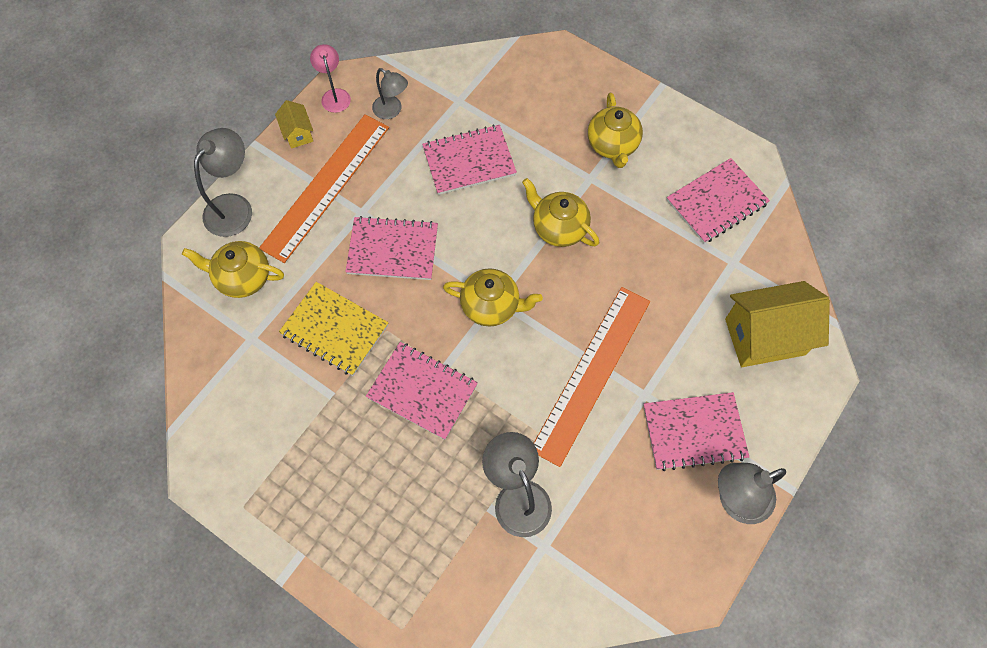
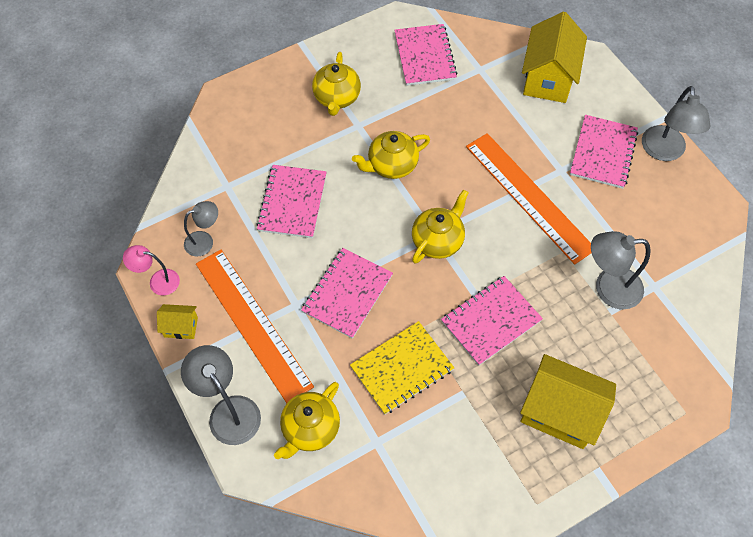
camera: 65 degrees left, 5 degrees down
yellow teapot [588,93,643,168] -> yellow teapot turned 75 degrees clockwise [312,52,361,116]
none -> yellow house [520,354,616,449]

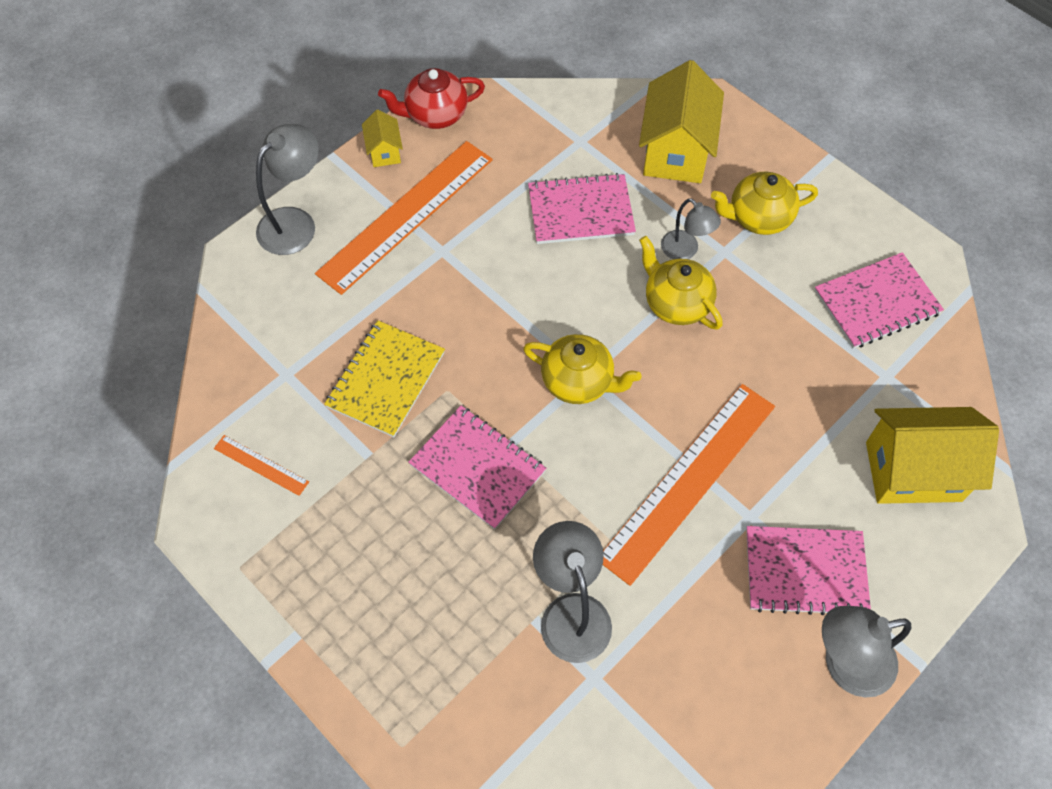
camera: 75 degrees right, 0 degrees up
pink lamp [123,245,180,295] -> red teapot [378,68,485,129]
grey lamp [184,201,218,257] -> grey lamp moved to [661,198,721,259]
yellow teapot [274,382,340,459] -> none
pink notebook [301,248,393,339] -> none
yellow notebook [350,321,454,415] -> yellow notebook turned 75 degrees clockwise [324,320,445,437]
yellow house [520,354,616,449] -> yellow house moved to [639,60,724,183]
none -> orange ruler [214,435,309,496]

